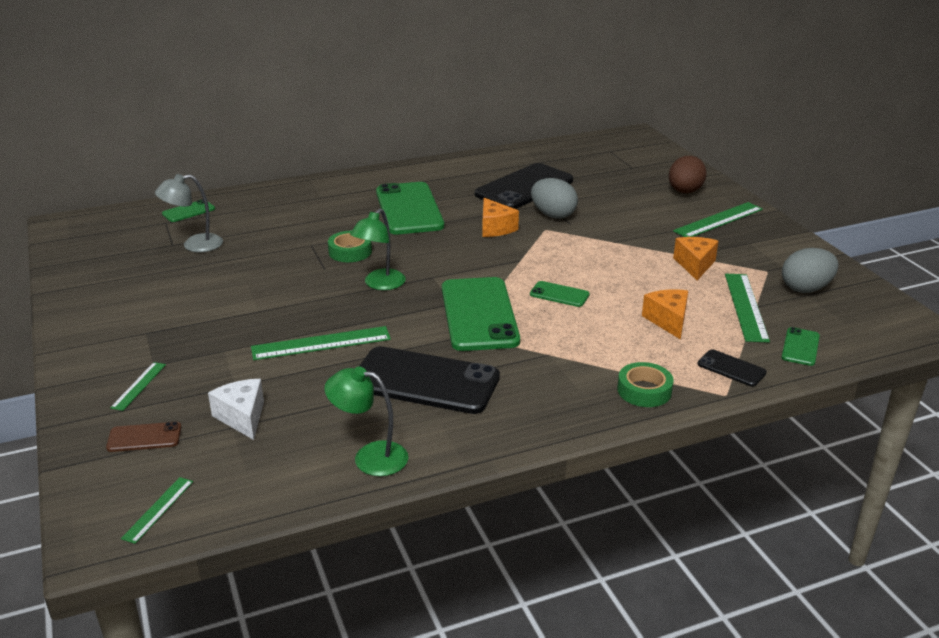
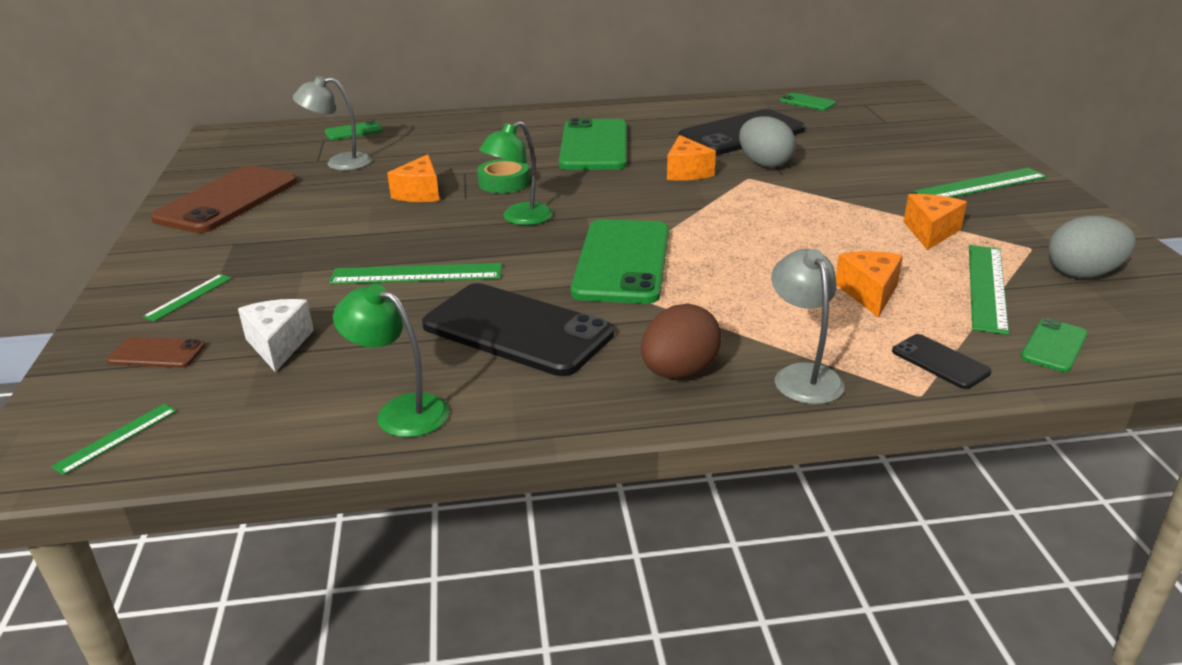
camera: 15 degrees right, 0 degrees up
green phone [530,281,590,307] -> green phone moved to [780,93,836,110]
green tape [617,362,674,407] -> grey lamp [771,249,845,404]
brown egg [669,156,707,193] -> brown egg moved to [641,304,721,379]
none -> brown phone [150,166,297,233]
none -> orange cheese [387,154,439,202]

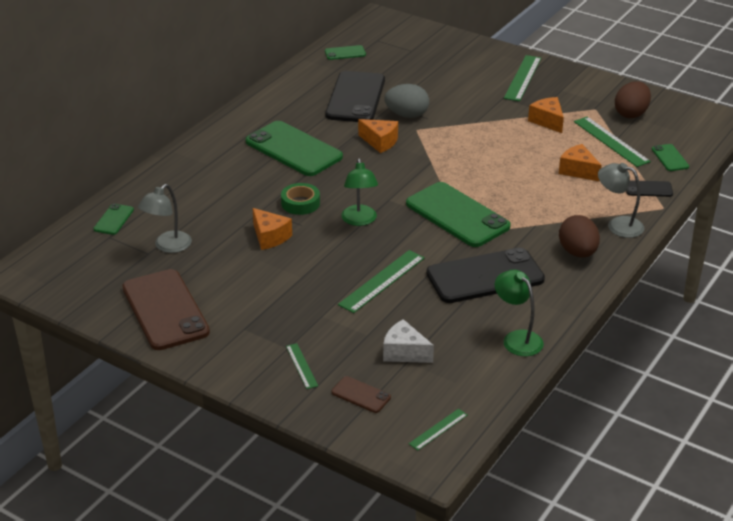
camera: 50 degrees left, 5 degrees up
green ruler [51,404,177,475] -> green ruler turned 60 degrees clockwise [409,409,467,451]
brown phone [107,337,205,368] -> brown phone turned 75 degrees clockwise [332,376,391,413]
green lamp [333,284,449,438] -> green lamp turned 75 degrees clockwise [495,270,544,356]
grey egg [1048,216,1136,278] -> brown egg [615,81,651,118]

